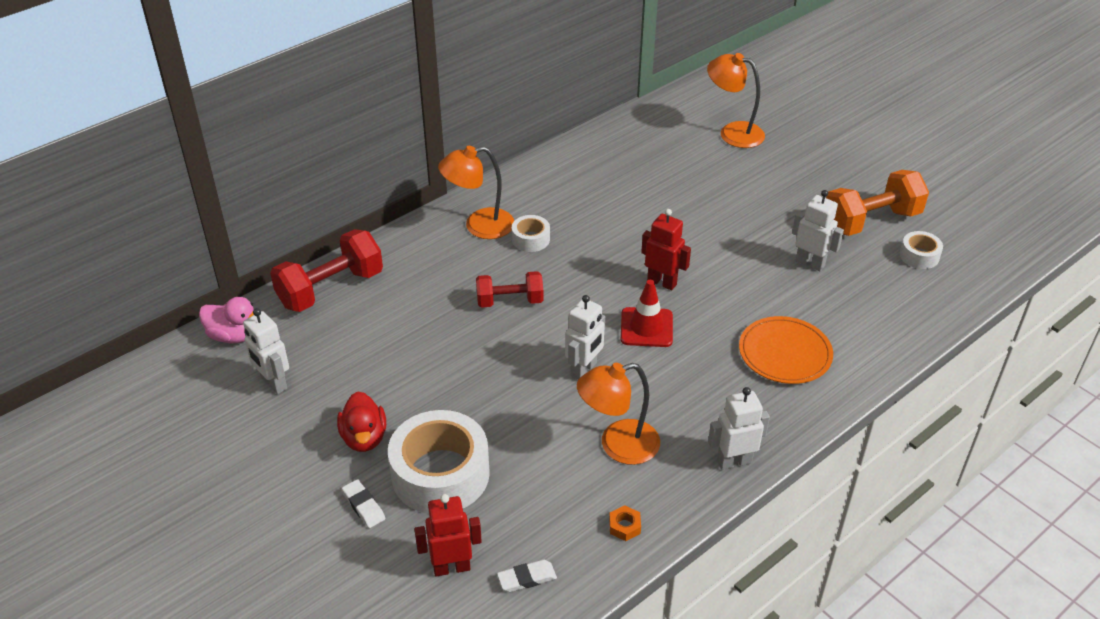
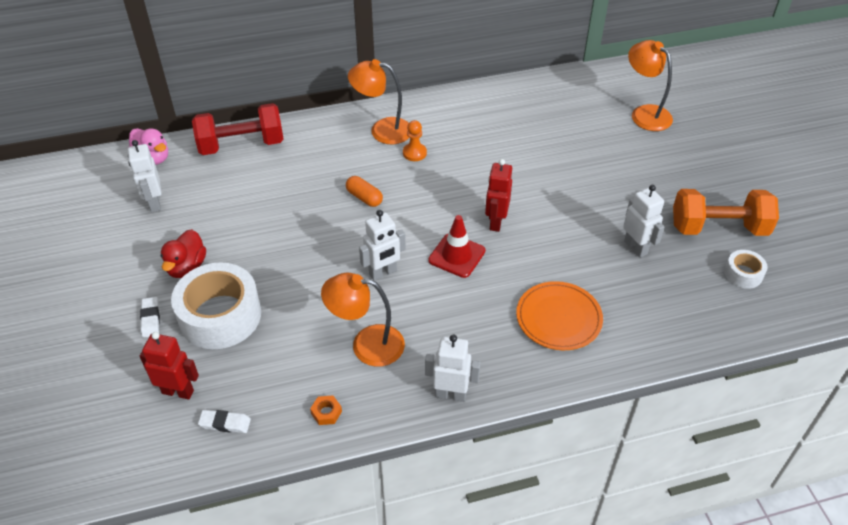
camera: 25 degrees right, 5 degrees up
red dumbbell [476,271,543,308] -> orange capsule [346,176,383,207]
white tape [512,215,550,252] -> orange pawn [403,120,427,161]
red robot [641,209,691,290] -> red robot turned 135 degrees counterclockwise [485,159,512,232]

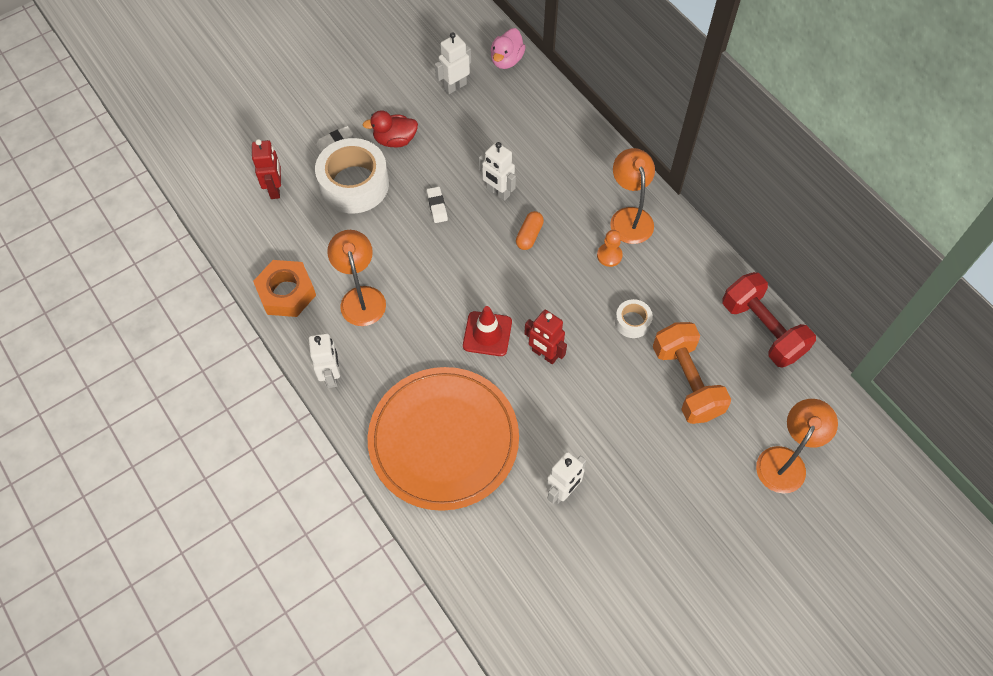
camera: 70 degrees right, 15 degrees up
red dumbbell [192,103,284,155] -> red dumbbell moved to [722,272,816,368]
white eraser [198,410,251,433] -> white eraser moved to [427,187,448,223]
orange nut [310,395,342,425] -> orange nut [253,260,316,317], size x2.34
white robot [359,210,406,281] -> white robot moved to [479,142,516,201]
red robot [485,159,512,232] -> red robot turned 135 degrees counterclockwise [524,310,567,364]
orange plate [516,281,603,350] -> orange plate [368,367,519,511], size x1.81
orange dumbbell [673,189,779,236] -> orange dumbbell moved to [653,322,731,424]
white tape [724,250,767,289] -> white tape moved to [615,299,653,338]

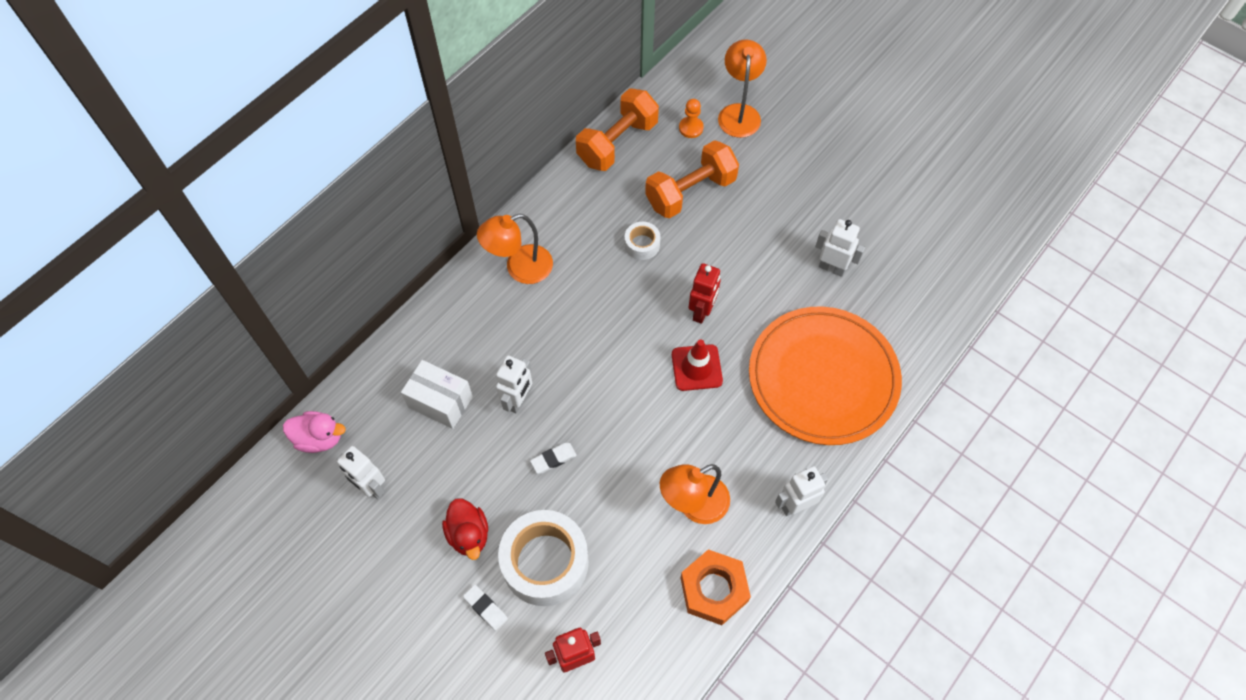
camera: 105 degrees left, 0 degrees up
orange capsule [516,211,544,250] -> none
orange pawn [597,230,623,267] -> orange pawn moved to [679,99,704,138]
red dumbbell [722,272,816,368] -> orange dumbbell [576,88,659,171]
orange lamp [756,399,838,494] -> orange lamp turned 75 degrees clockwise [718,39,767,138]
none -> white box [401,360,473,429]

